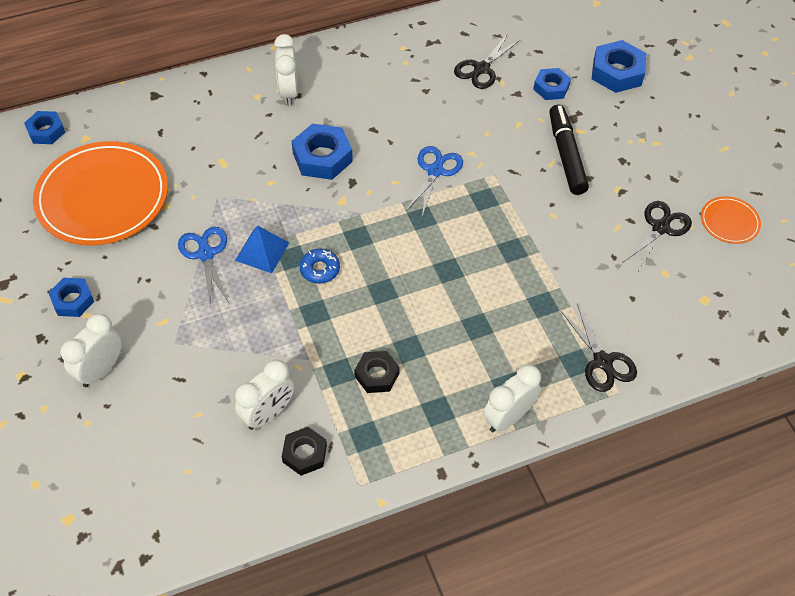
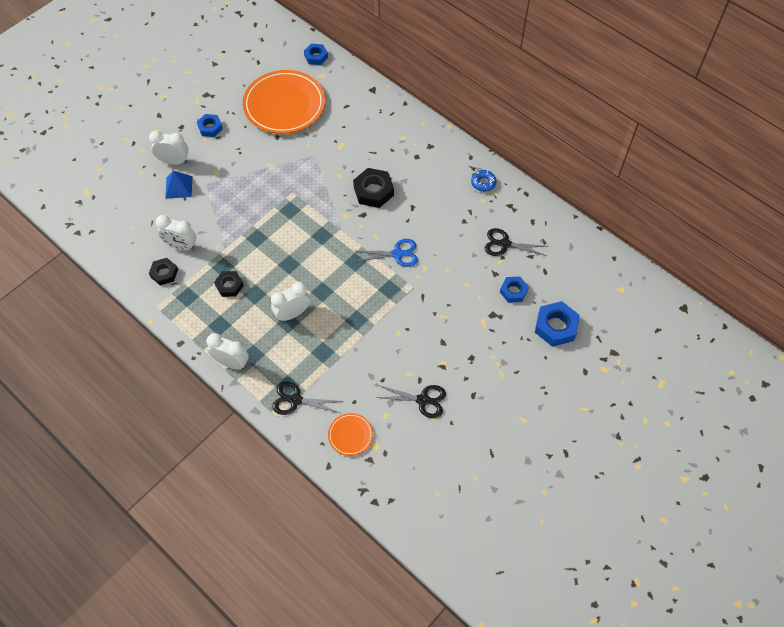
camera: 65 degrees right, 5 degrees up
blue scissors [178,227,229,307] -> none
blue pyramid [235,226,289,273] -> blue pyramid moved to [165,171,192,199]
white clock [274,34,298,106] -> white clock moved to [271,282,310,321]
blue nut [292,124,353,180] -> black nut [353,168,394,208]
blue donut [300,249,340,284] -> blue donut moved to [471,170,497,192]
black marker [549,105,589,195] -> none
black scissors [560,304,637,392] -> black scissors turned 60 degrees clockwise [272,382,343,415]
orange plate [701,196,761,244] -> orange plate moved to [328,413,373,456]

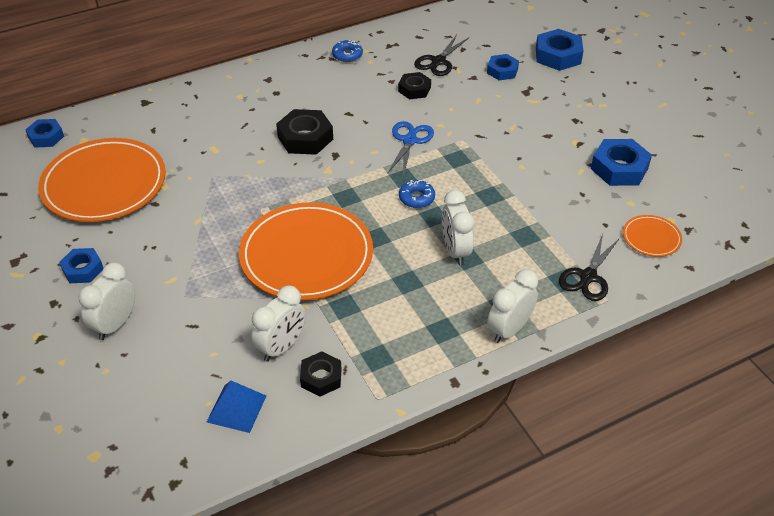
camera: 70 degrees left, 15 degrees down
blue pyramid [165,171,192,199] -> blue pyramid moved to [207,381,266,433]
black nut [214,271,244,297] -> black nut moved to [398,72,431,99]
black scissors [375,385,446,418] -> blue nut [591,139,652,186]
none -> orange plate [239,202,373,300]
none -> blue donut [399,180,435,208]

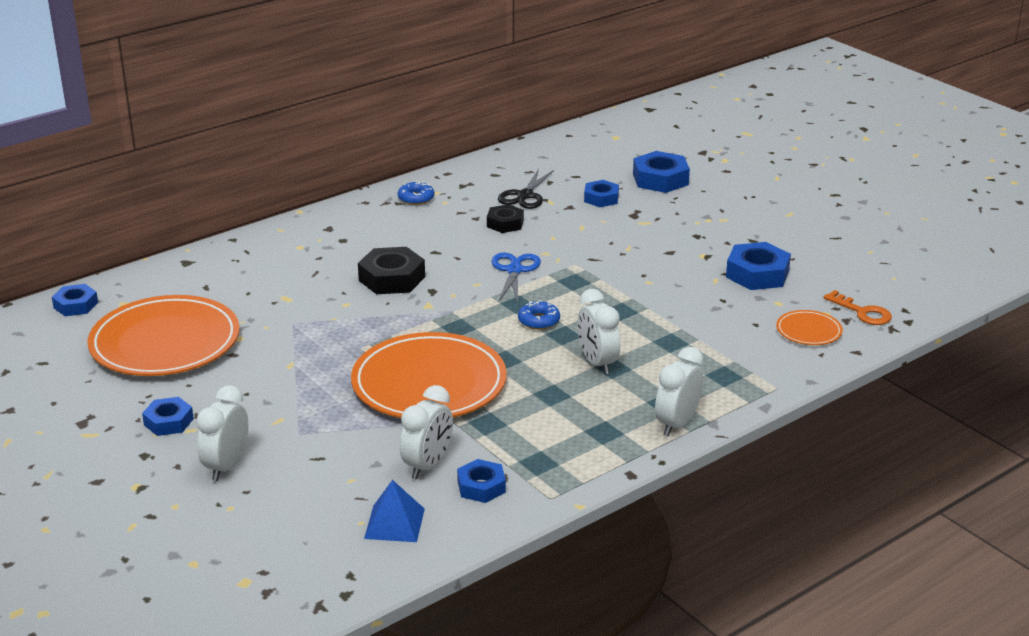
camera: 10 degrees left, 15 degrees down
black nut [300,351,342,396] -> blue nut [457,459,506,503]
black scissors [559,234,620,301] -> none
none -> orange key [824,290,892,325]

